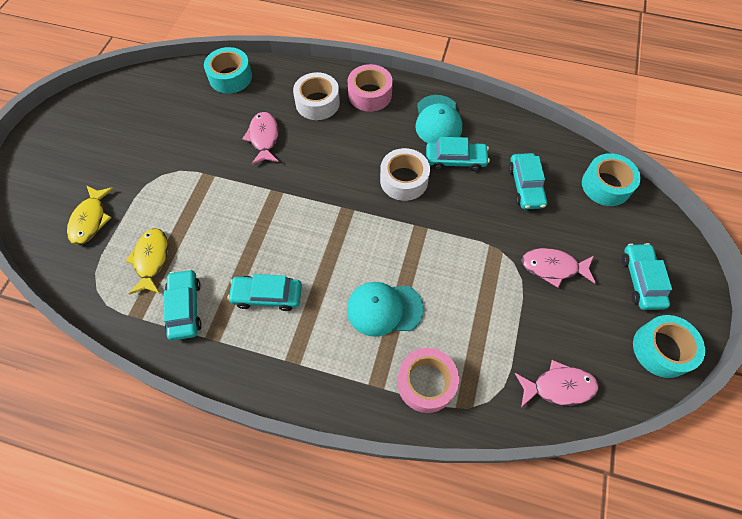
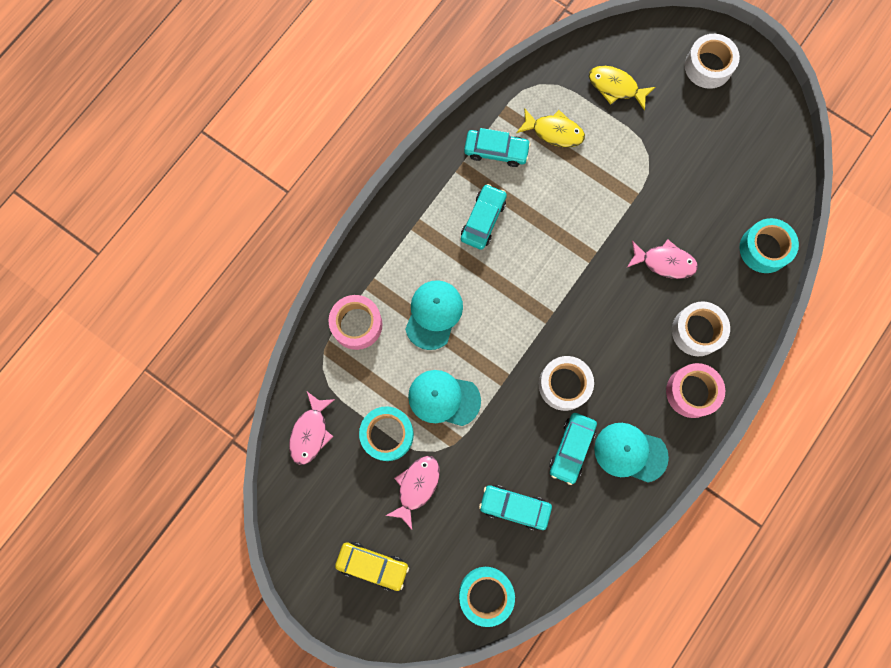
camera: 110 degrees right, 15 degrees up
turquoise car [622,243,672,310] -> yellow car [335,542,409,591]
turquoise tape [633,315,705,378] -> turquoise tape moved to [359,406,414,461]
none -> turquoise cap [408,370,481,426]
none -> white tape [685,34,740,89]

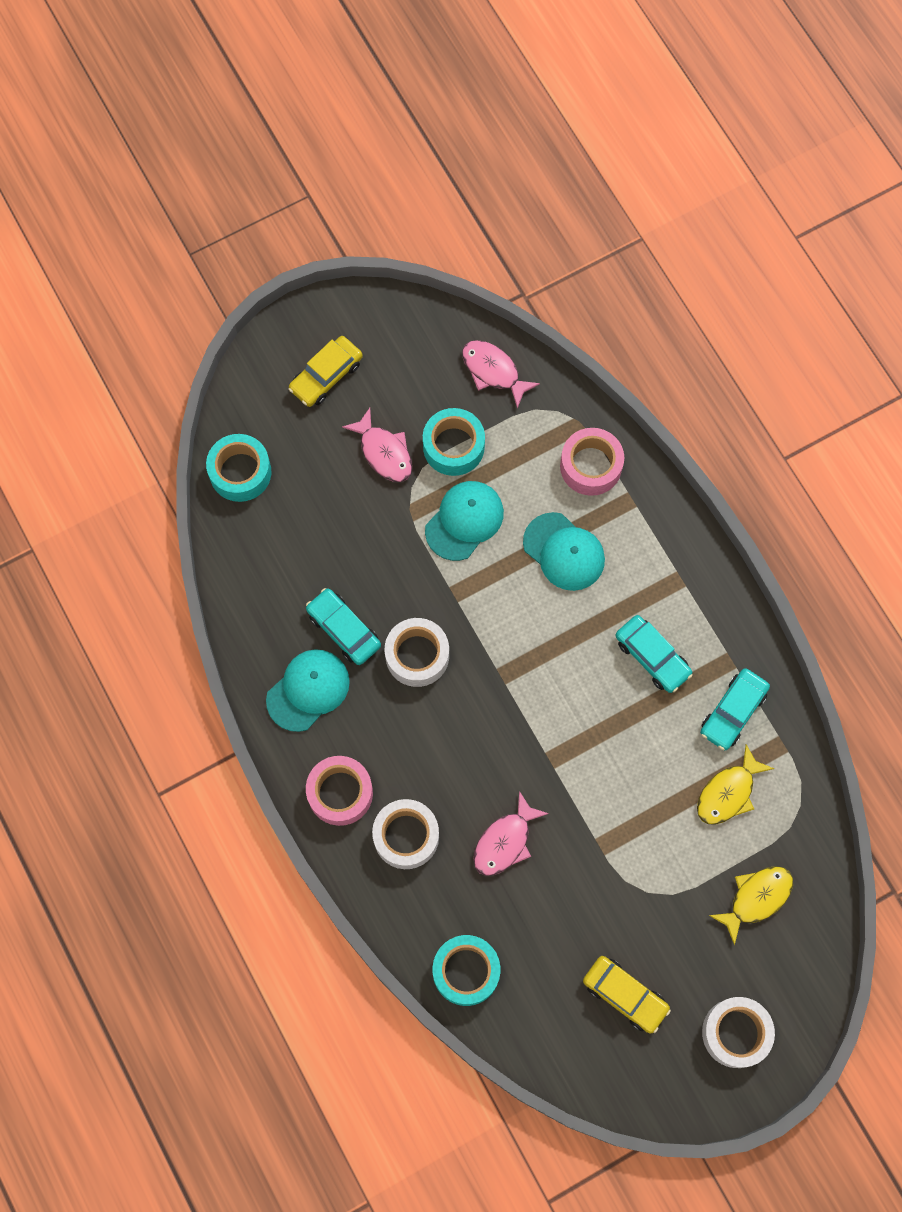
camera: 115 degrees right, 5 degrees down
turquoise car [479,485,552,531] -> none
none -> yellow car [583,956,671,1034]

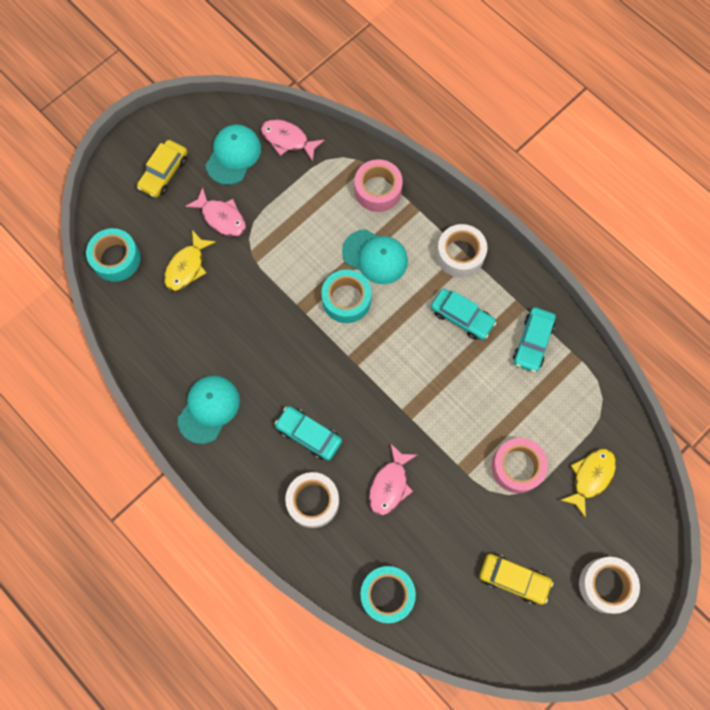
camera: 15 degrees left, 0 degrees up
turquoise car [306,588,381,665] -> turquoise car moved to [275,406,342,461]
pink tape [306,756,373,826] -> pink tape moved to [491,438,548,493]
white tape [385,618,449,687] -> white tape moved to [436,224,487,277]
turquoise tape [423,408,485,476] -> turquoise tape moved to [321,269,372,323]
turquoise cap [425,481,504,561] -> turquoise cap moved to [206,125,261,185]
yellow fish [697,744,774,825] -> yellow fish moved to [164,230,216,291]

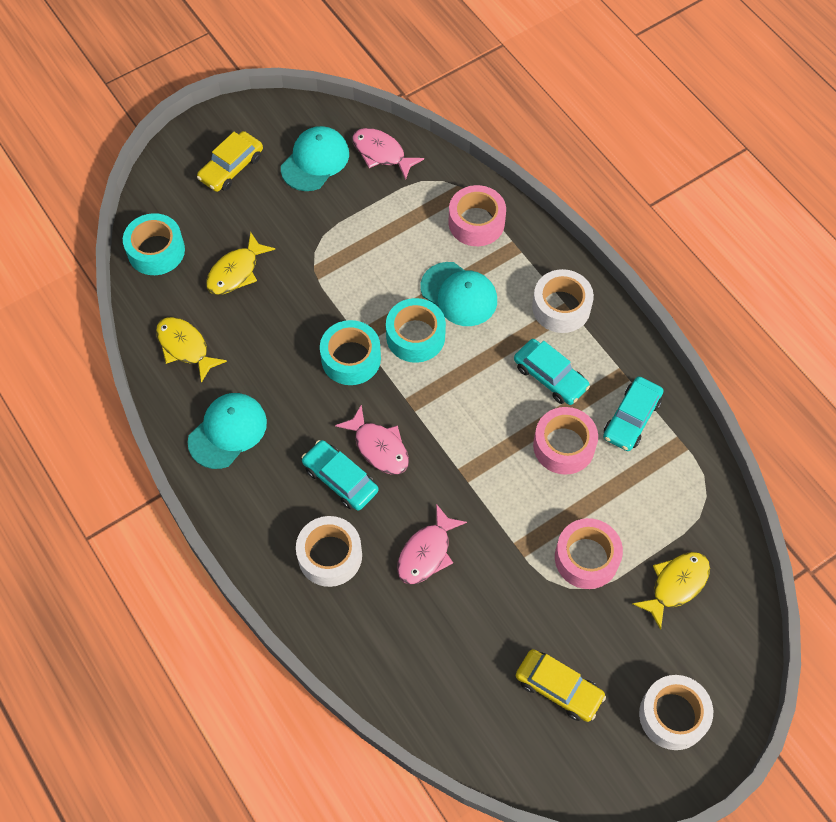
camera: 10 degrees right, 10 degrees down
pink fish [185,187,246,237] -> pink fish moved to [335,404,409,475]
turquoise tape [360,566,416,623] -> turquoise tape moved to [320,320,381,385]
none -> yellow fish [156,317,227,383]
none -> pink tape [533,407,598,474]

